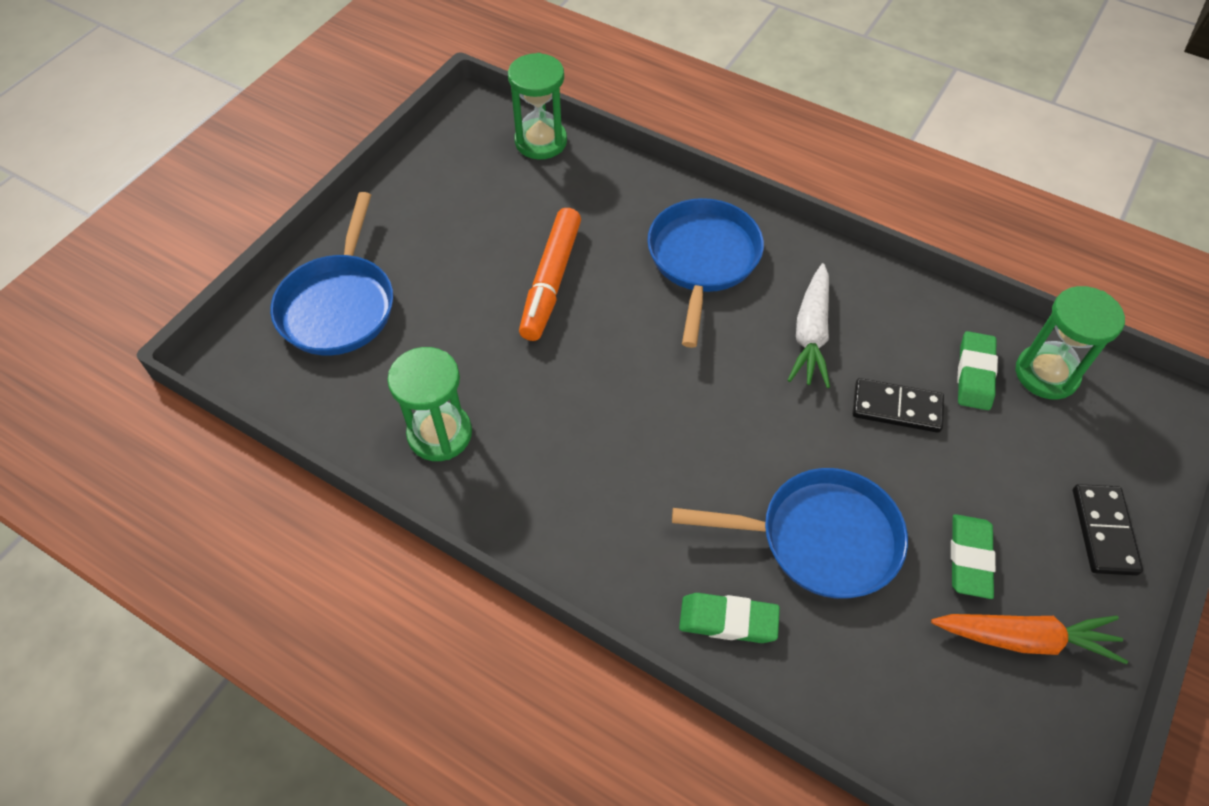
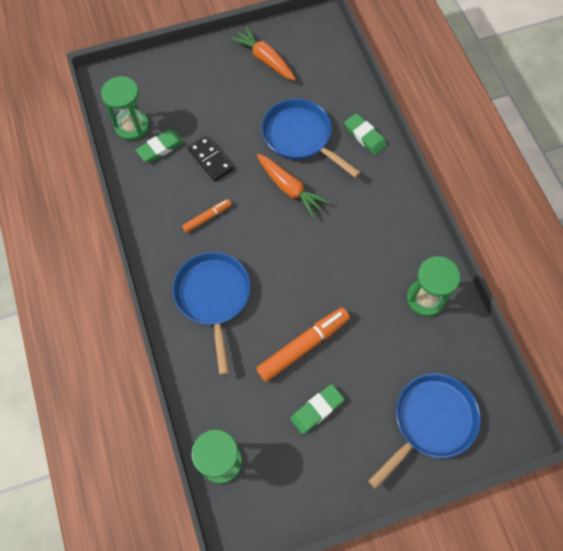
camera: 140 degrees left, 10 degrees up
blue pan [647,198,764,348] -> blue pan turned 120 degrees clockwise [173,252,251,375]
white carrot [788,263,830,388] -> orange marker [182,199,232,233]
green eraser [951,514,996,599] -> green eraser moved to [290,384,345,434]
black domino [1073,484,1143,576] -> none
none -> orange carrot [257,154,330,218]

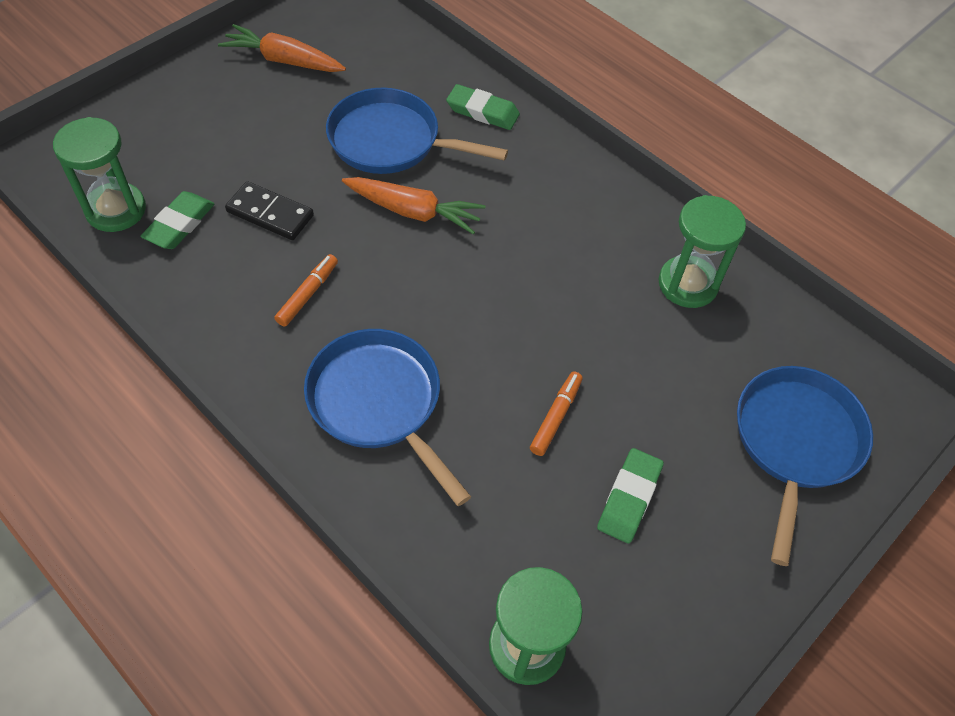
camera: 30 degrees left, 10 degrees down
orange marker [256,307,350,382] -> orange marker [530,371,583,456], size x0.55

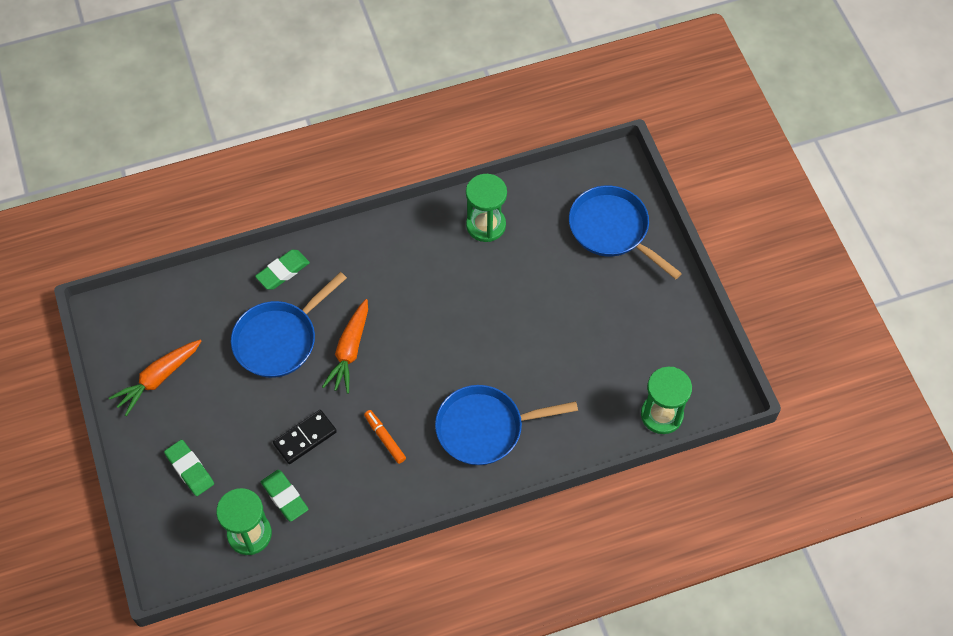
camera: 60 degrees left, 5 degrees up
orange carrot [342,177,486,234] -> orange carrot turned 150 degrees clockwise [322,299,368,394]
orange marker [530,371,583,456] -> none
green eraser [597,448,664,543] -> green eraser moved to [164,440,214,496]

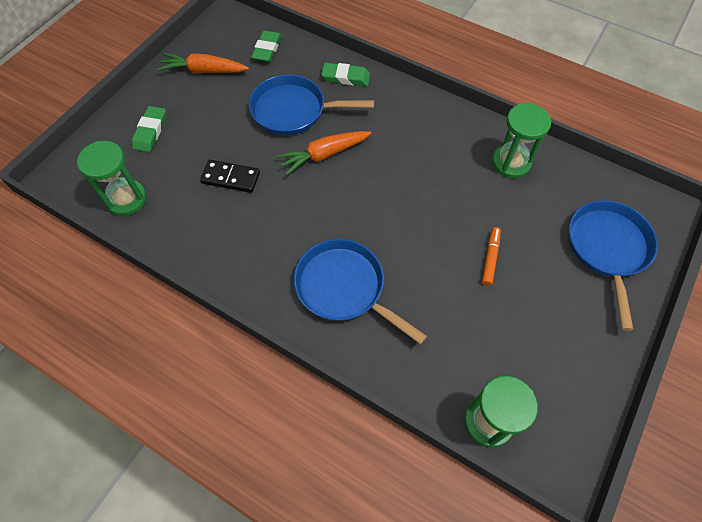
camera: 50 degrees right, 0 degrees up
green eraser [261,470,309,522] -> green eraser moved to [251,30,282,62]
orange marker [364,410,406,464] -> orange marker moved to [482,227,501,286]

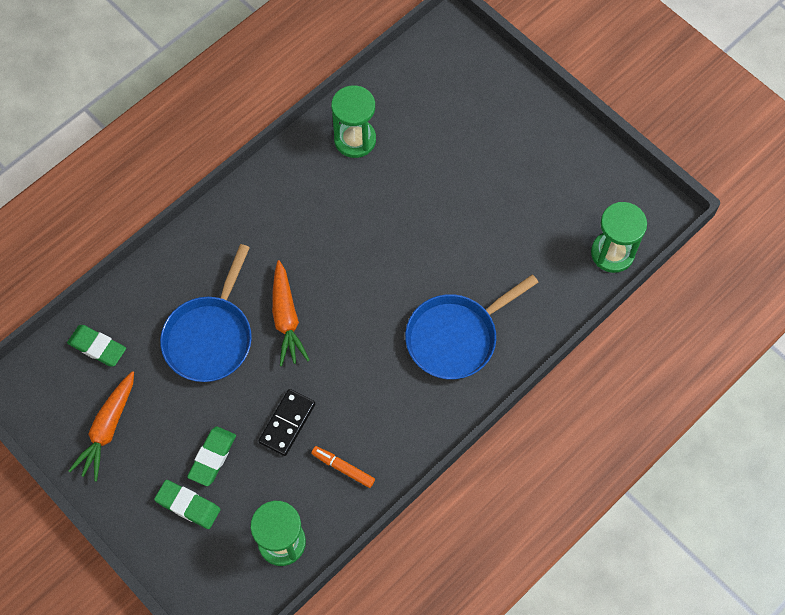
camera: 75 degrees left, 5 degrees up
green eraser [321,63,370,86] -> green eraser moved to [187,426,236,486]
orange marker [482,227,501,286] -> orange marker moved to [311,446,375,488]
blue pan [569,200,658,331] -> none

